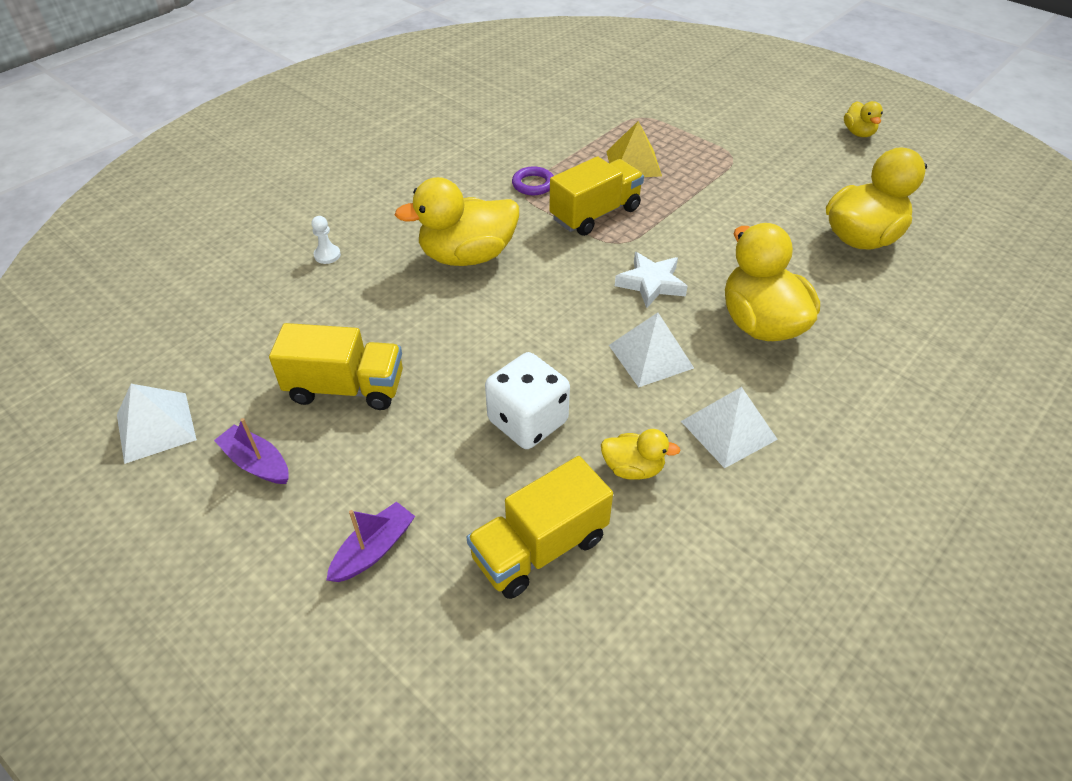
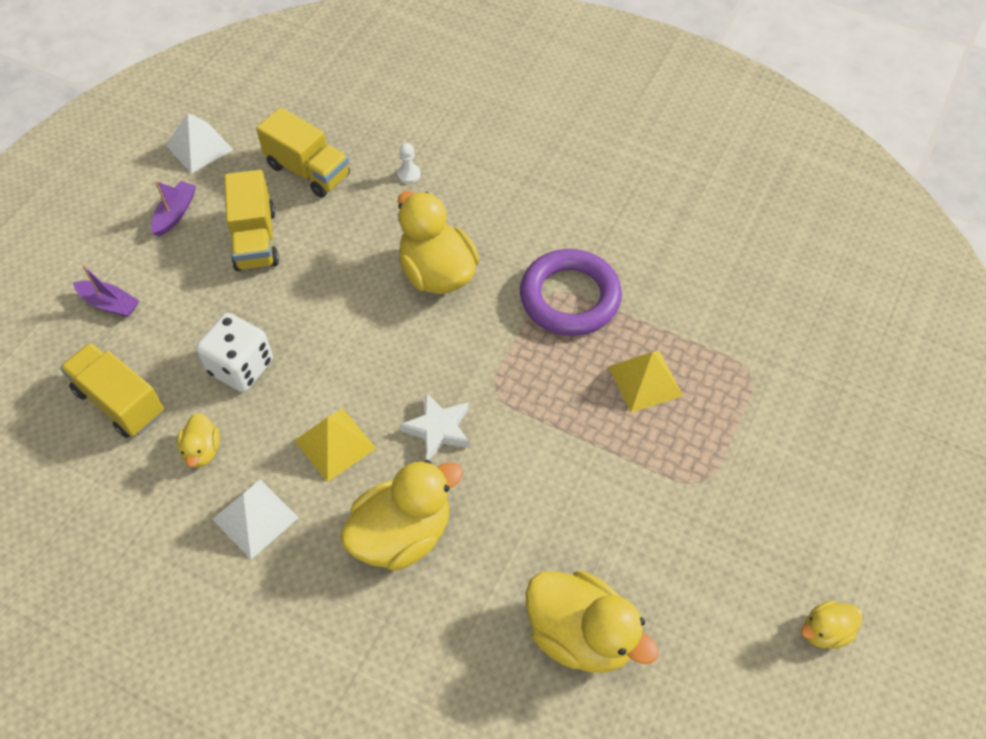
camera: 75 degrees right, 10 degrees up
purple ring [512,166,554,195] -> purple ring [520,249,622,336], size x2.18
yellow truck [549,156,644,236] -> yellow truck moved to [256,107,350,198]
white pyramid [609,312,694,387] -> yellow pyramid [294,409,376,482]

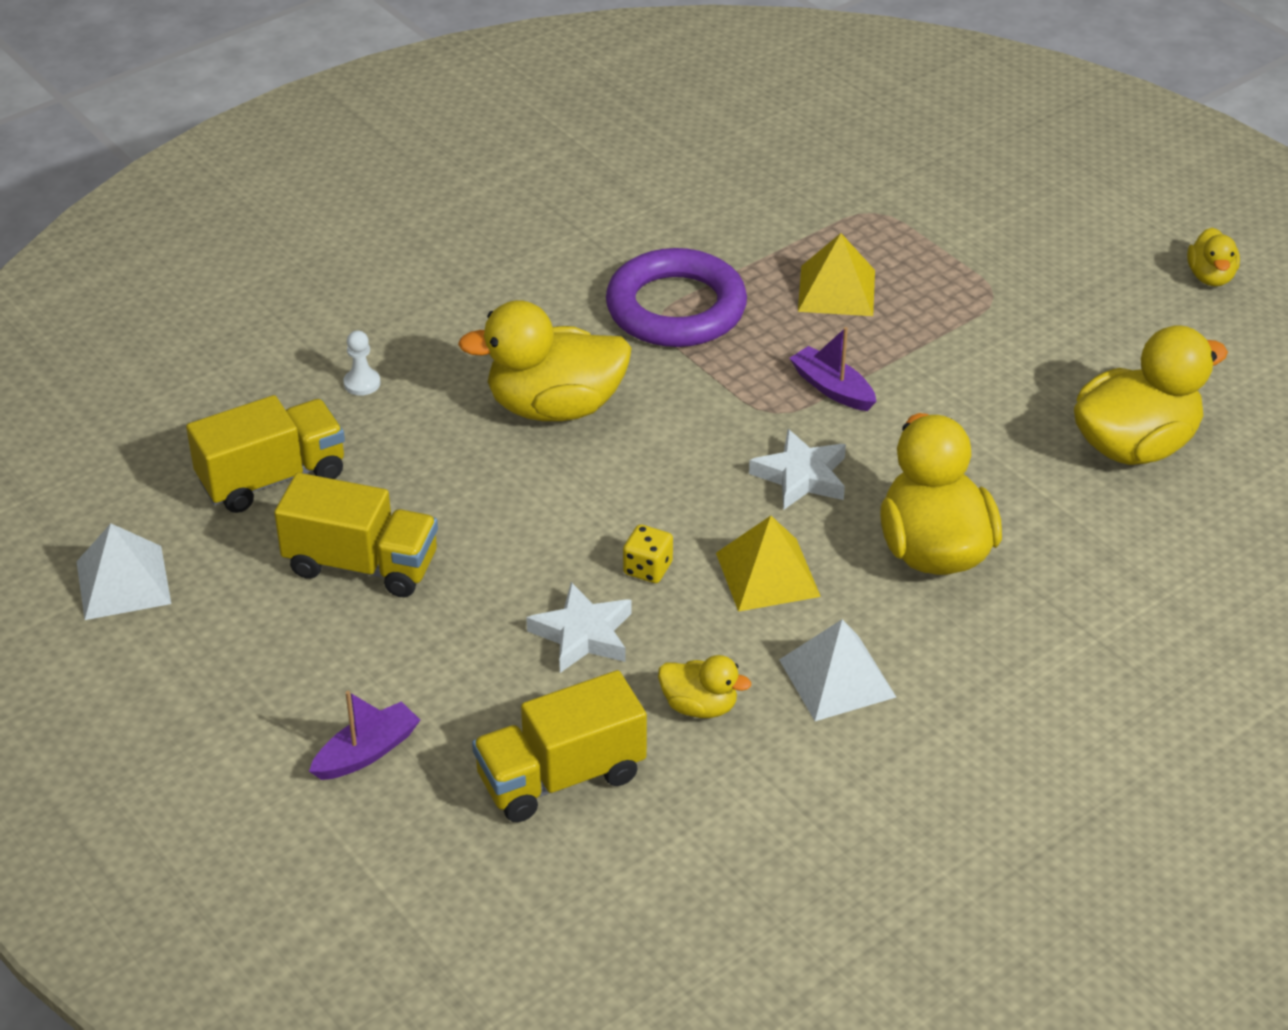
camera: 65 degrees left, 15 degrees down
purple boat [151,181,196,237] -> purple boat moved to [790,327,876,411]
white dice [196,313,273,392] -> white star [526,582,632,673]
none -> yellow dice [623,524,673,583]

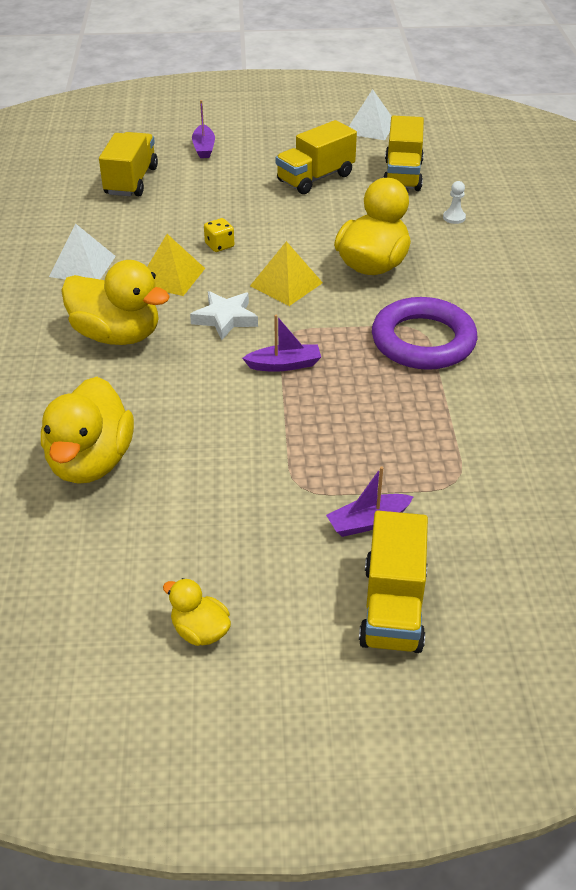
camera: 125 degrees right, 0 degrees up
white star [526,582,632,673] -> none
yellow duck [658,655,751,718] -> none
yellow pyramid [798,233,875,316] -> yellow pyramid moved to [250,241,323,306]
none -> purple boat [326,466,414,537]
none -> yellow truck [359,511,428,653]

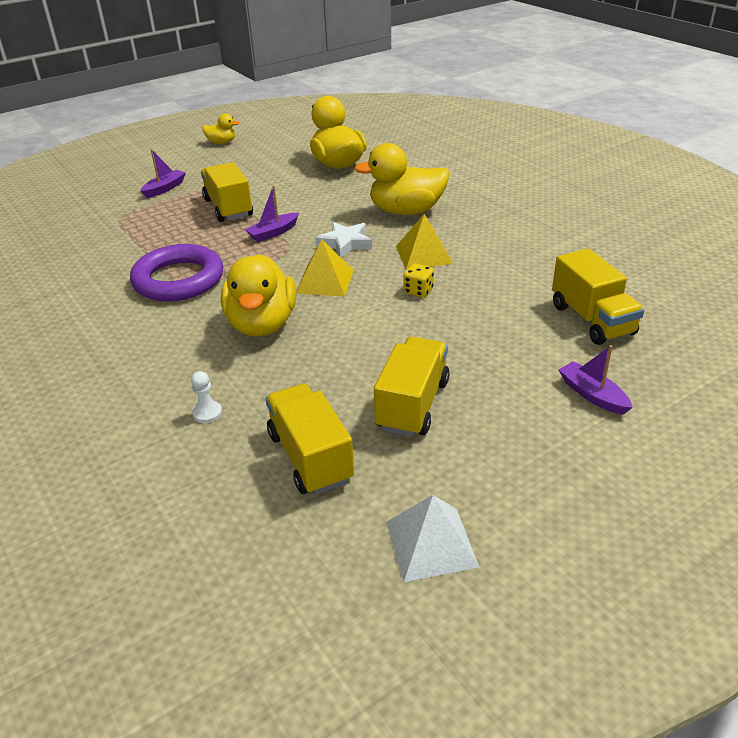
camera: 150 degrees right, 5 degrees down
white pyramid [49,224,116,279] -> none
yellow truck [359,511,428,653] -> yellow truck moved to [201,162,253,222]

